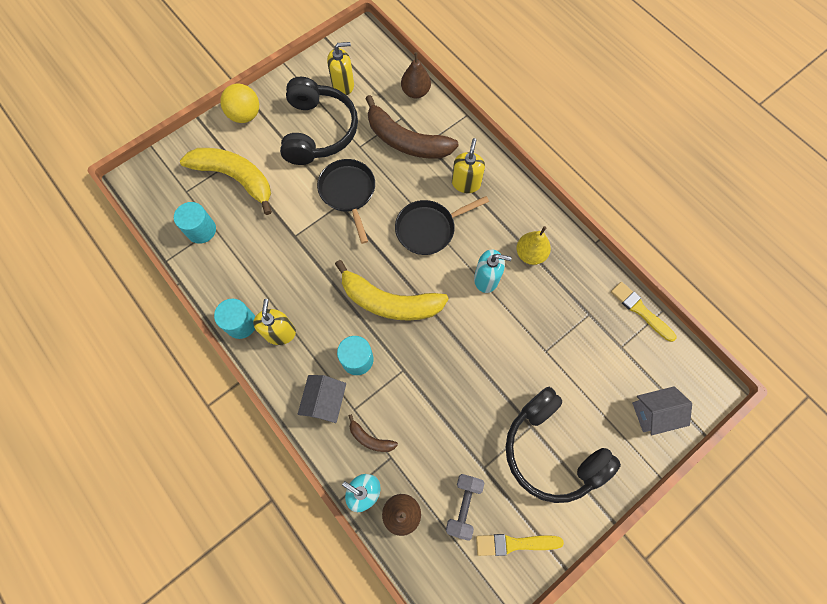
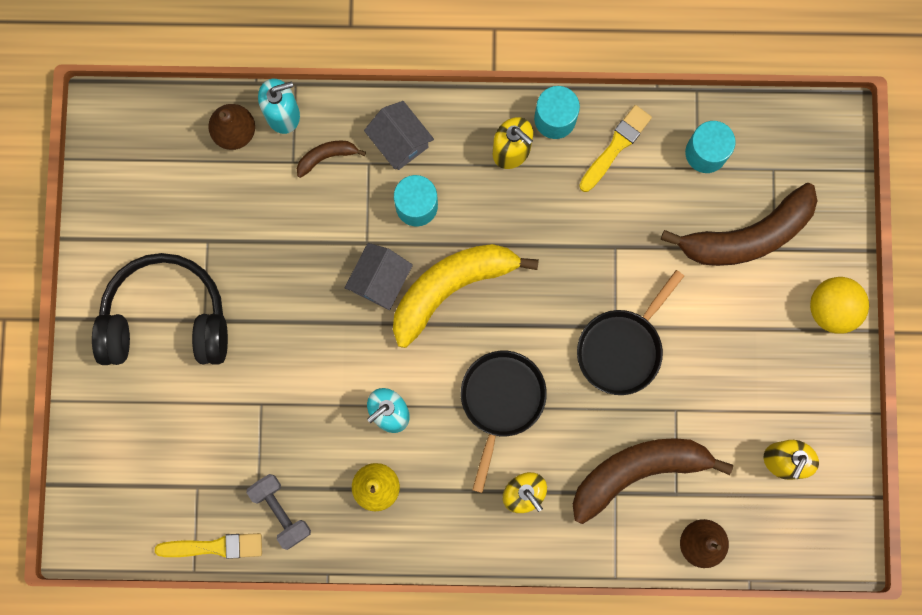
camera: 130 degrees right, 10 degrees up
yellow banana [180,148,272,215] -> brown banana [661,183,817,266]
black headphones [280,77,358,165] -> none
black pan [317,159,375,244] -> black pan turned 105 degrees clockwise [577,270,684,395]
grey dumbbell [446,474,484,541] -> grey dumbbell moved to [247,474,311,550]
yellow brush [476,534,564,556] -> yellow brush moved to [579,105,652,192]
grey house [632,386,692,435] -> grey house moved to [345,243,413,310]

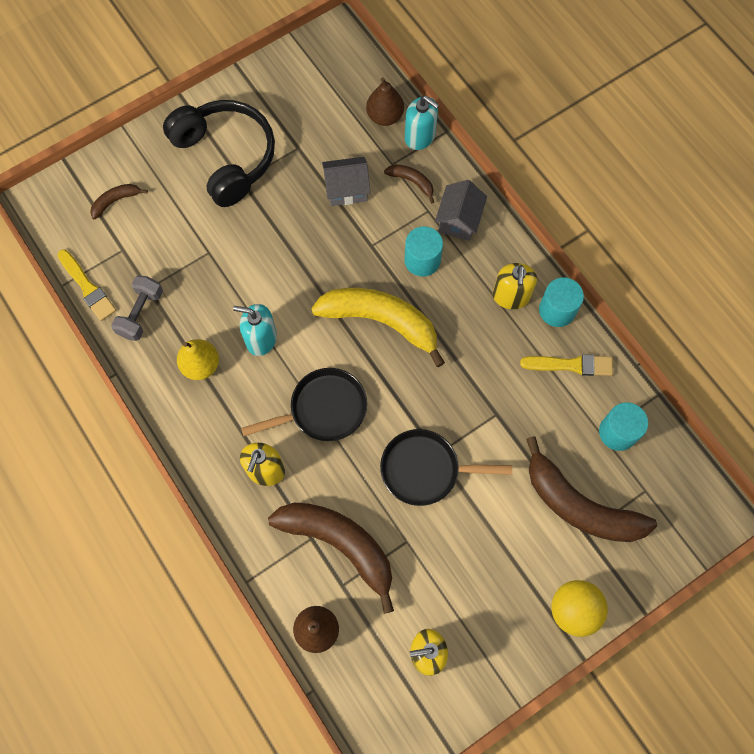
camera: 55 degrees right, 10 degrees down
grey house [345,243,413,310] -> grey house moved to [322,157,371,206]
none -> brown banana [90,184,148,219]

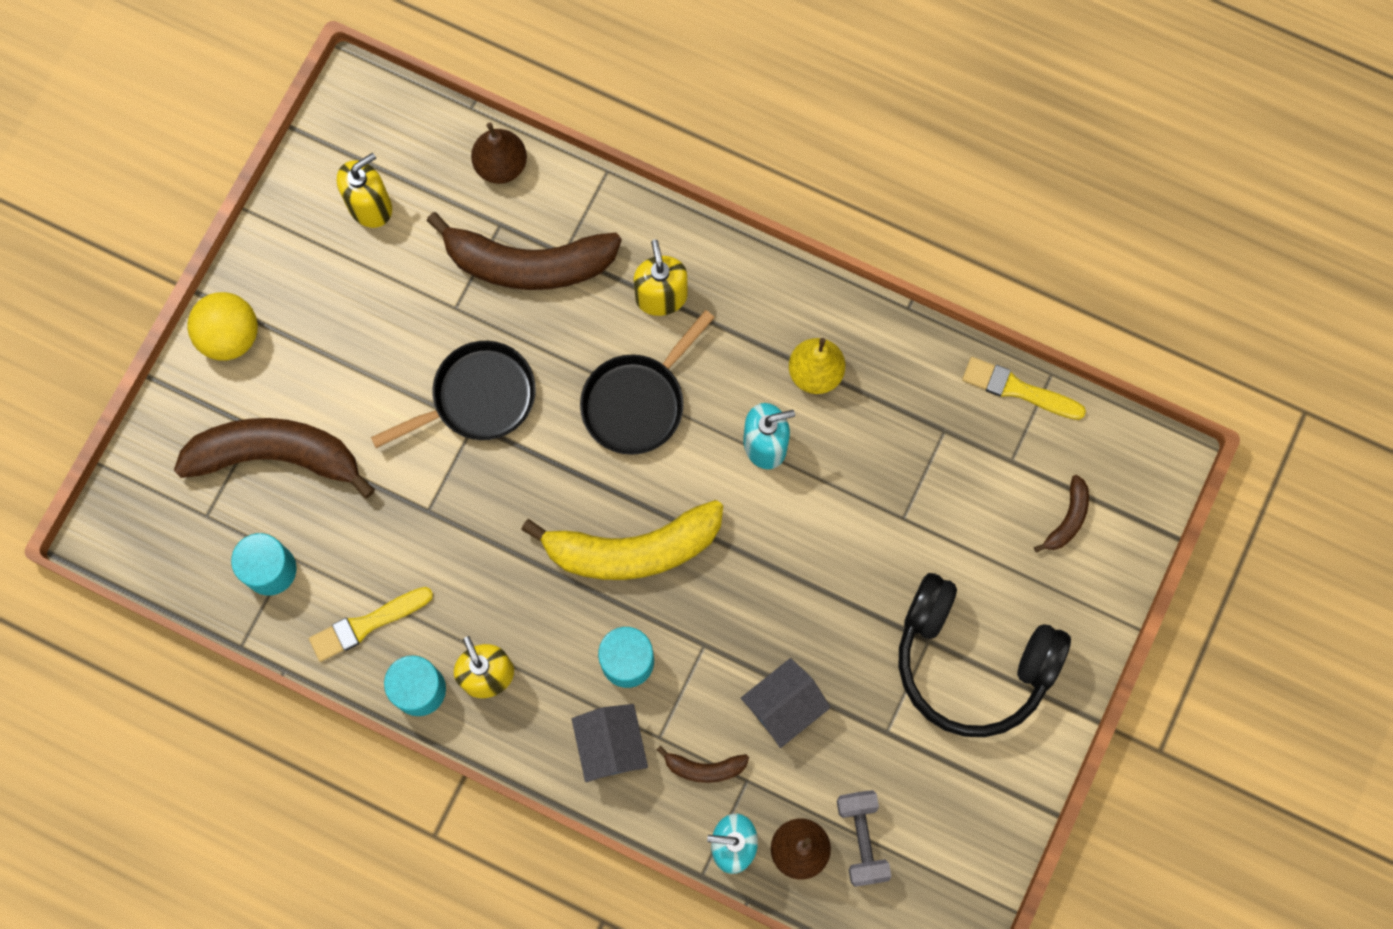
camera: 150 degrees right, 5 degrees up
grey dumbbell [111,275,163,341] -> grey dumbbell moved to [837,790,891,887]

